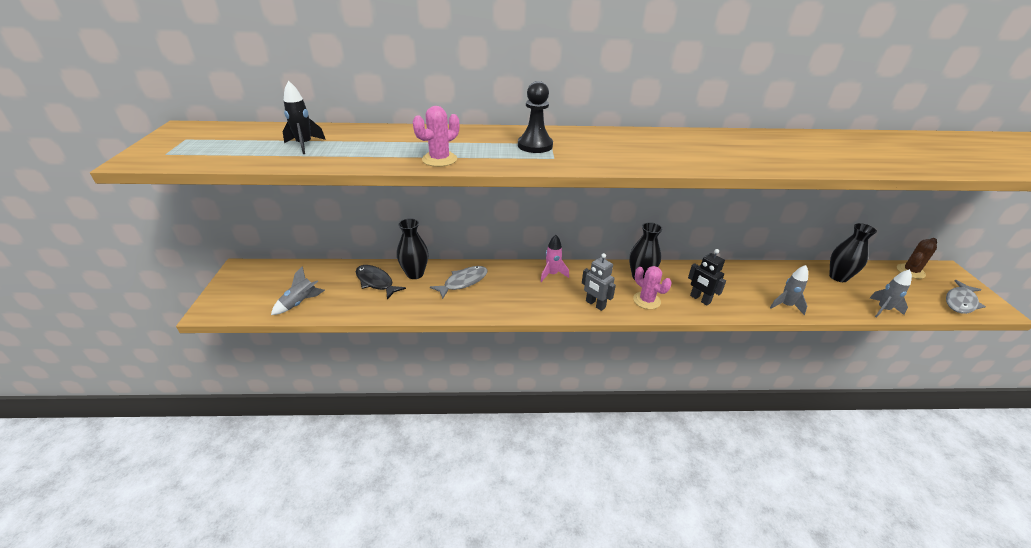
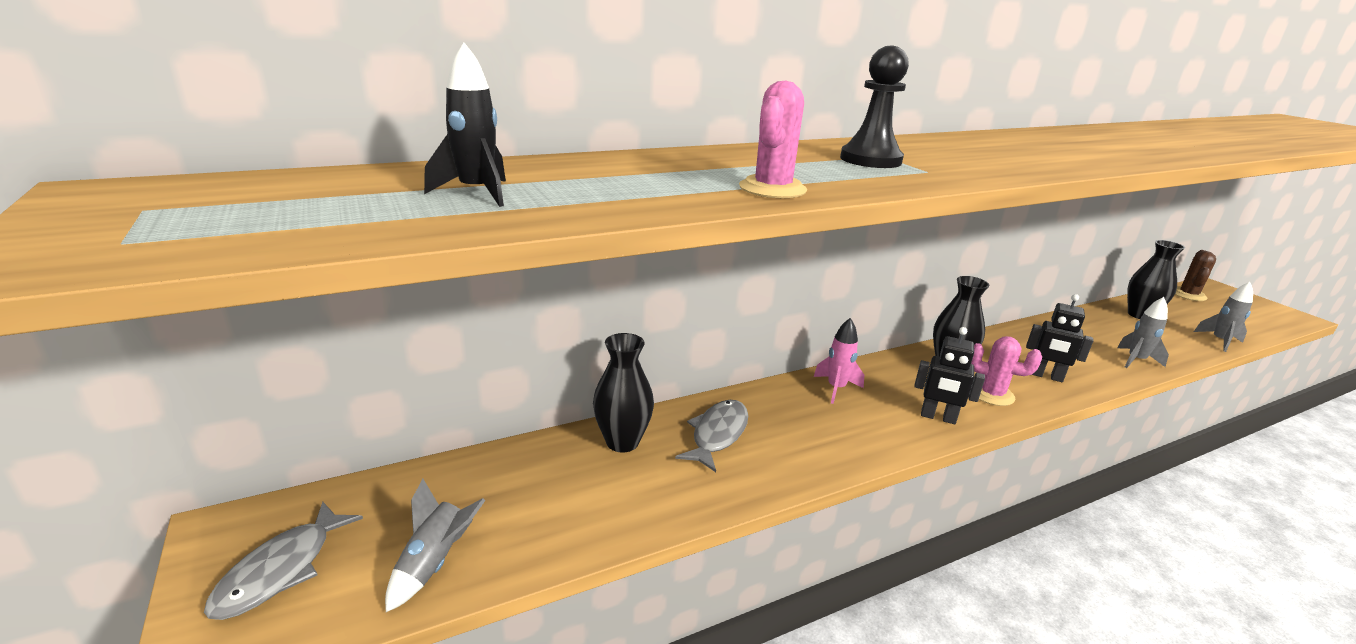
camera: 25 degrees left, 10 degrees down
black fish [356,265,406,299] -> none
grey robot [582,253,616,311] -> black robot [914,327,985,424]
grey fish [946,280,986,314] -> grey fish moved to [204,502,363,620]

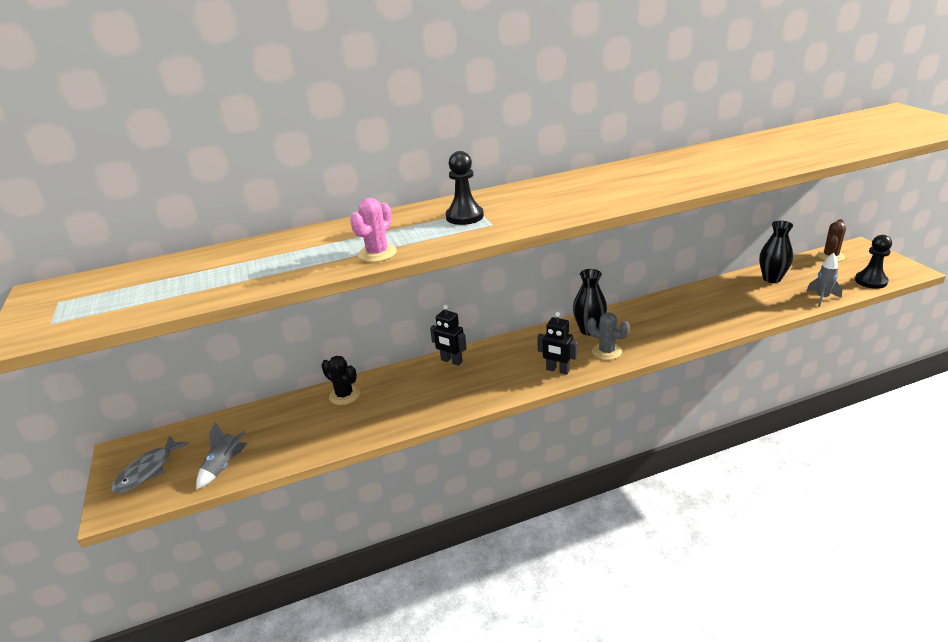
camera: 10 degrees right, 5 degrees up
black rocket [424,43,506,207] -> none
black vase [593,333,654,453] -> black cactus [321,356,360,405]
grey fish [675,400,748,472] -> none
pink rocket [814,318,864,404] -> none
pink cactus [971,336,1042,406] -> grey cactus [587,312,630,360]
black robot [1026,294,1094,382] -> black robot moved to [430,304,467,366]
grey rocket [1117,297,1169,368] -> none
none -> black pawn [855,235,892,289]

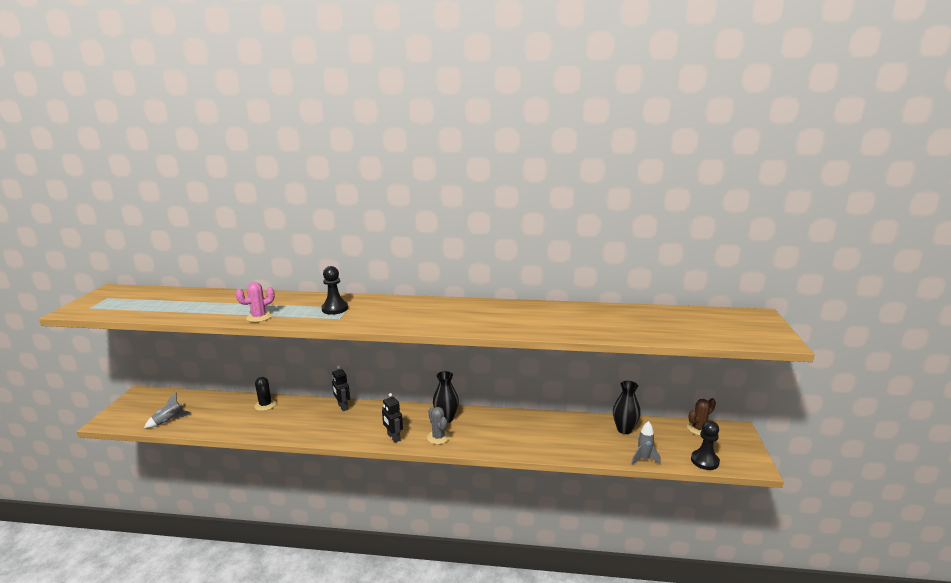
camera: 25 degrees right, 10 degrees down
grey fish [111,435,190,493] -> none

